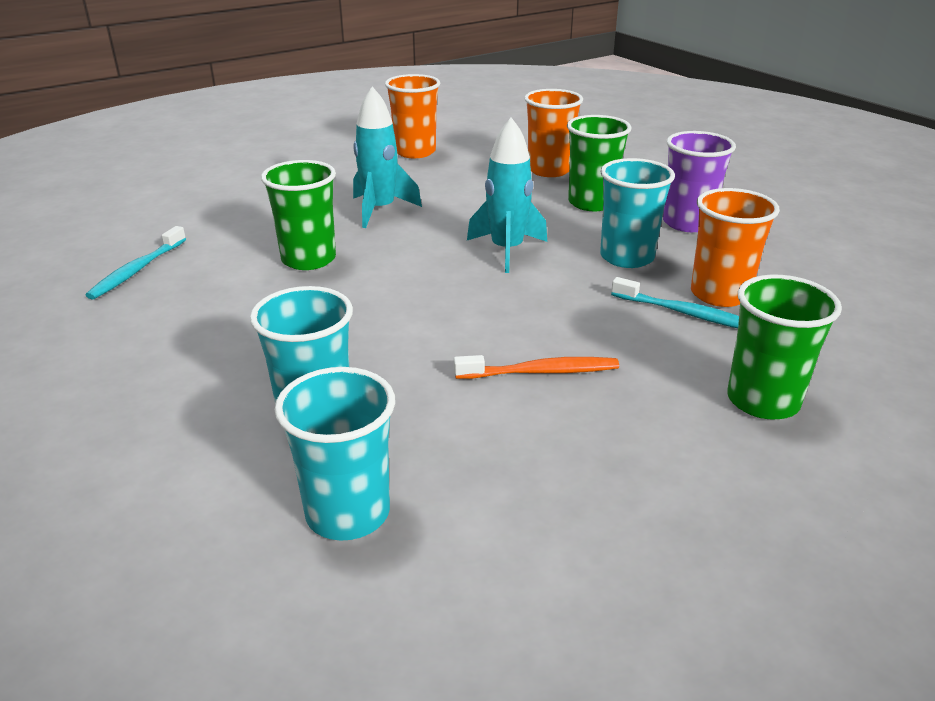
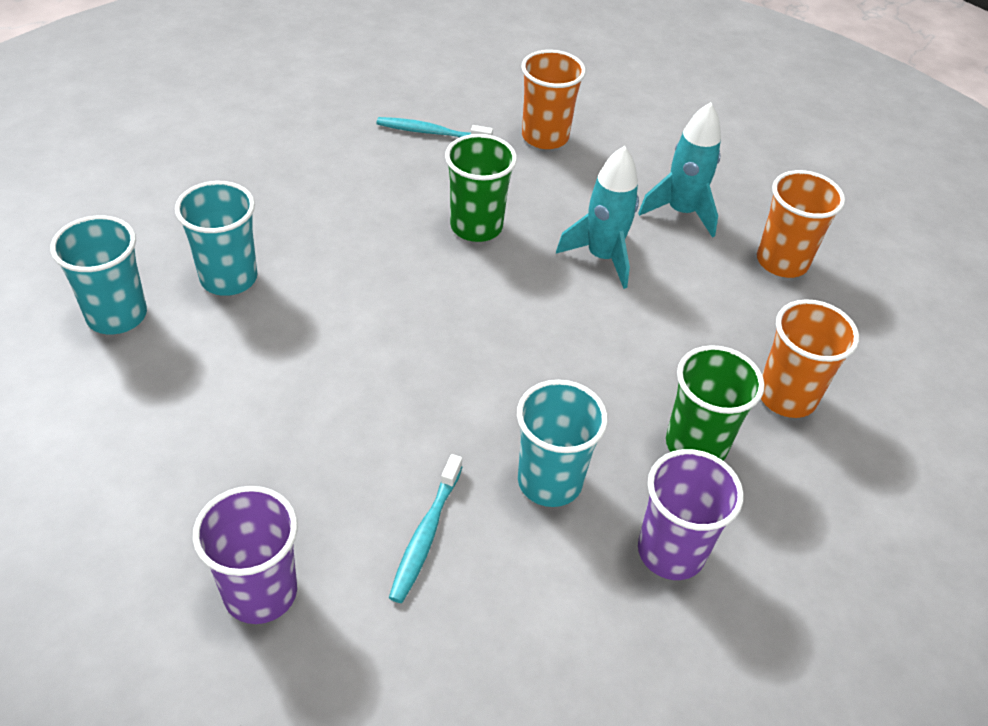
camera: 75 degrees right, 15 degrees up
orange toothbrush [454,355,619,379] -> none
turquoise rocket [467,117,547,273] -> turquoise rocket moved to [638,102,721,238]
orange cup [691,188,780,307] -> orange cup moved to [521,50,586,149]
green cup [727,275,842,419] -> purple cup [193,486,298,624]

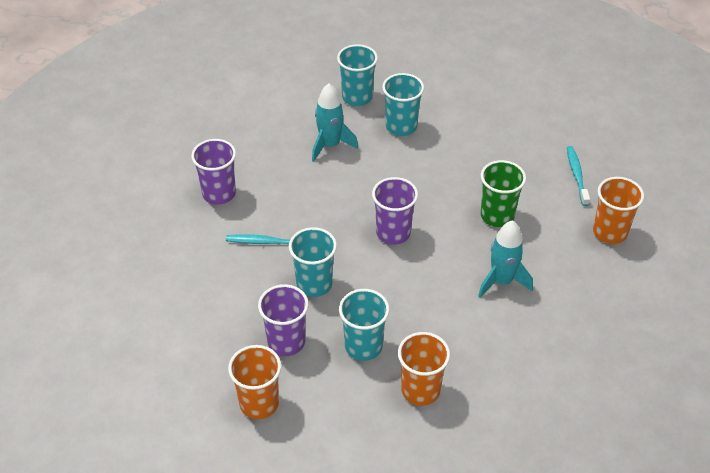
camera: 80 degrees right, 0 degrees up
turquoise rocket [638,102,721,238] -> turquoise rocket moved to [312,83,358,162]
green cup [666,345,765,460] -> turquoise cup [339,289,389,361]
orange cup [757,170,845,278] -> orange cup moved to [228,345,281,419]
none -> purple cup [372,177,418,245]

